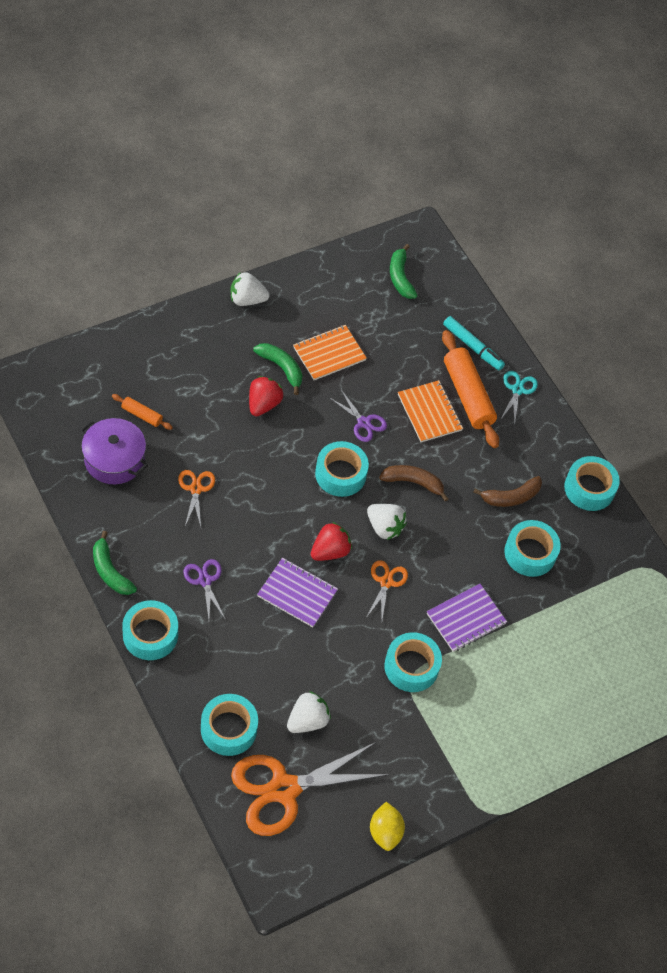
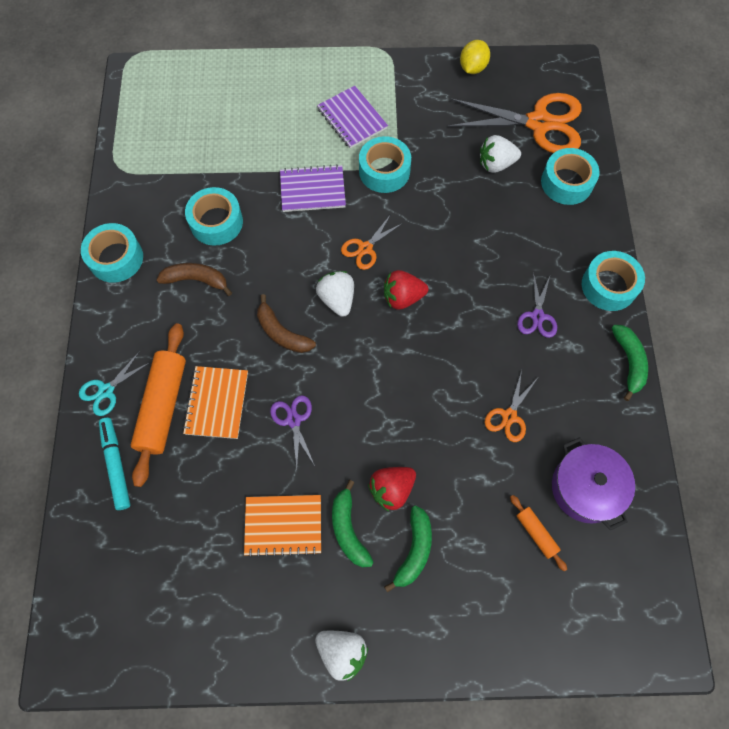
camera: 145 degrees left, 10 degrees up
purple notebook [257,558,338,627] -> purple notebook moved to [317,86,388,148]
turquoise tape [315,441,369,497] -> none
green banana [390,244,418,299] -> green banana moved to [384,505,432,593]

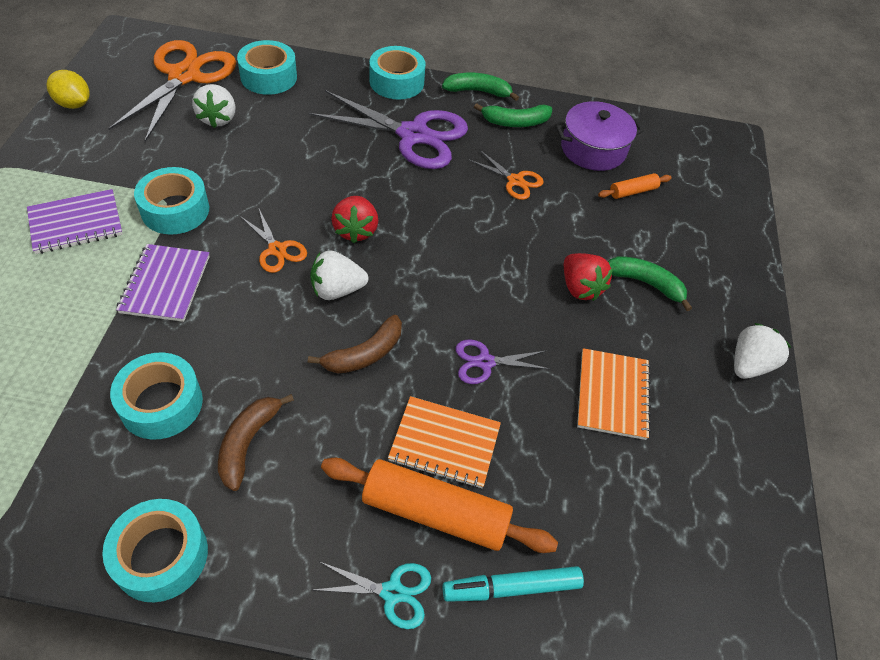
camera: 85 degrees left, 15 degrees down
turquoise scissors [79,351,151,416] -> turquoise scissors turned 45 degrees counterclockwise [314,562,431,629]
green banana [332,480,374,567] -> green banana moved to [474,103,552,127]
purple scissors [517,272,557,338] -> purple scissors [309,90,468,169], size x2.09

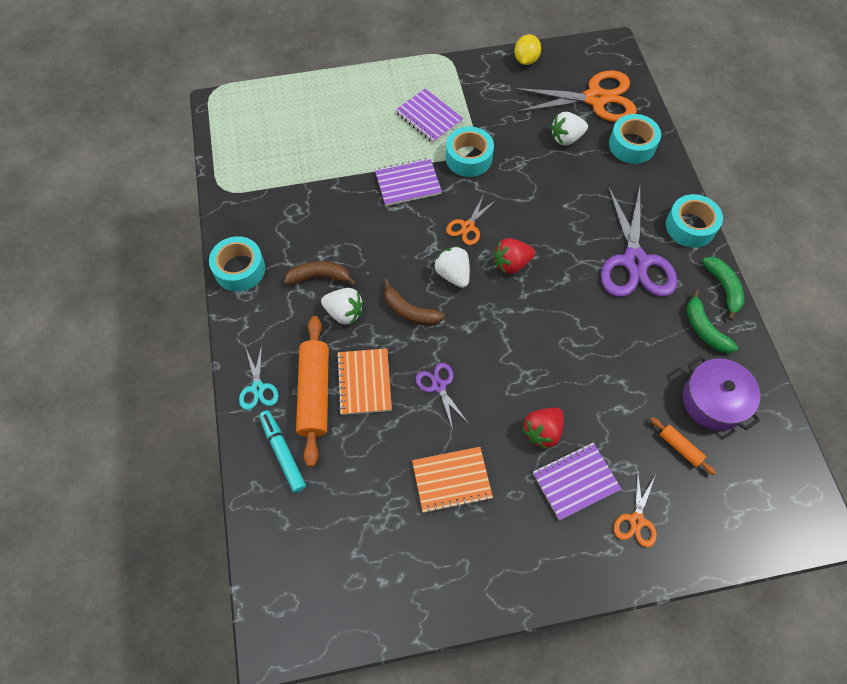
camera: 75 degrees right, 10 degrees up
turquoise tape [110,353,203,439] -> none
orange scissors [468,150,544,200] -> orange scissors moved to [614,469,657,547]
green banana [608,256,692,311] -> purple notebook [533,443,621,520]
white strawberry [734,323,791,379] -> white strawberry moved to [321,288,363,325]

